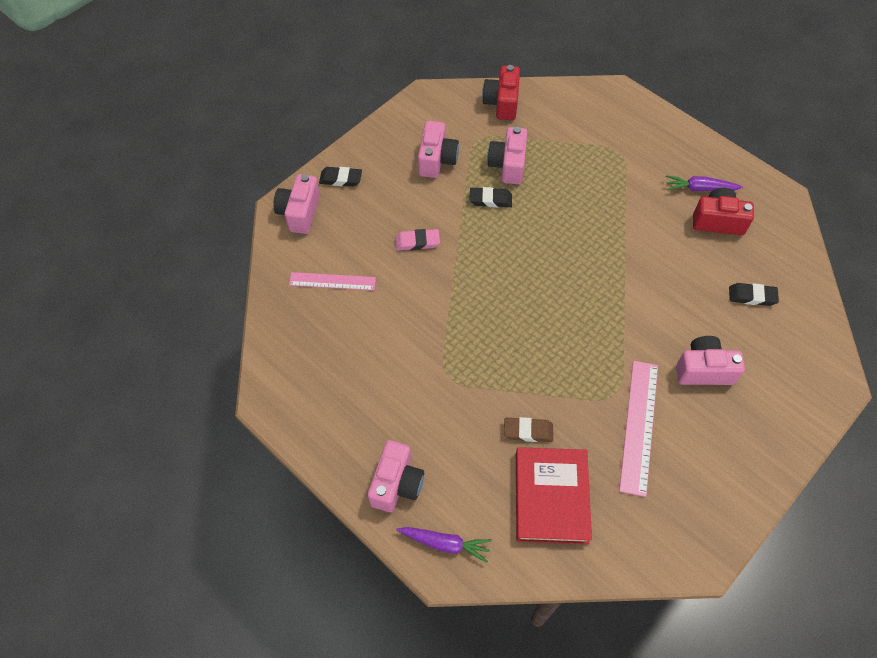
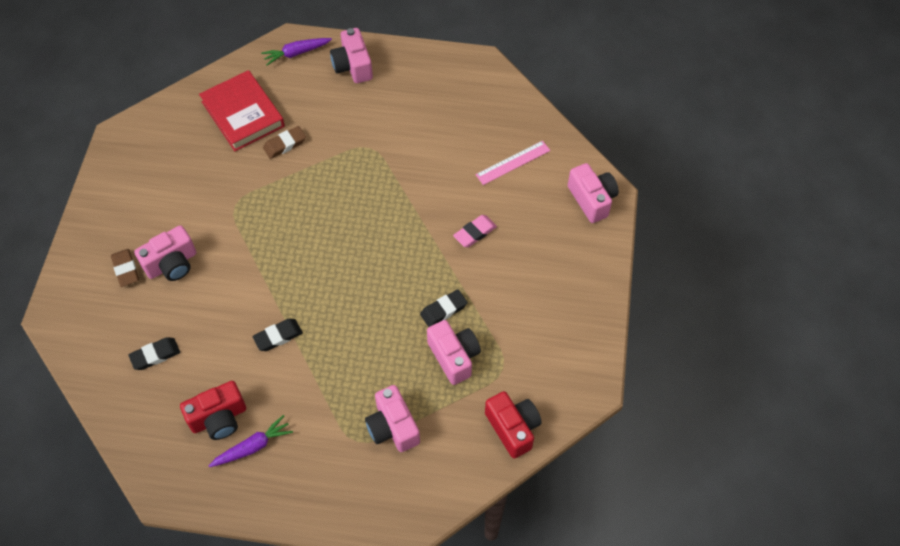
camera: 145 degrees right, 0 degrees up
black eraser [319,167,362,187] -> black eraser moved to [253,319,303,351]
pink camera [418,121,459,178] -> pink camera moved to [365,385,420,452]
pink ruler [619,361,658,497] -> none
none -> brown eraser [111,249,139,287]

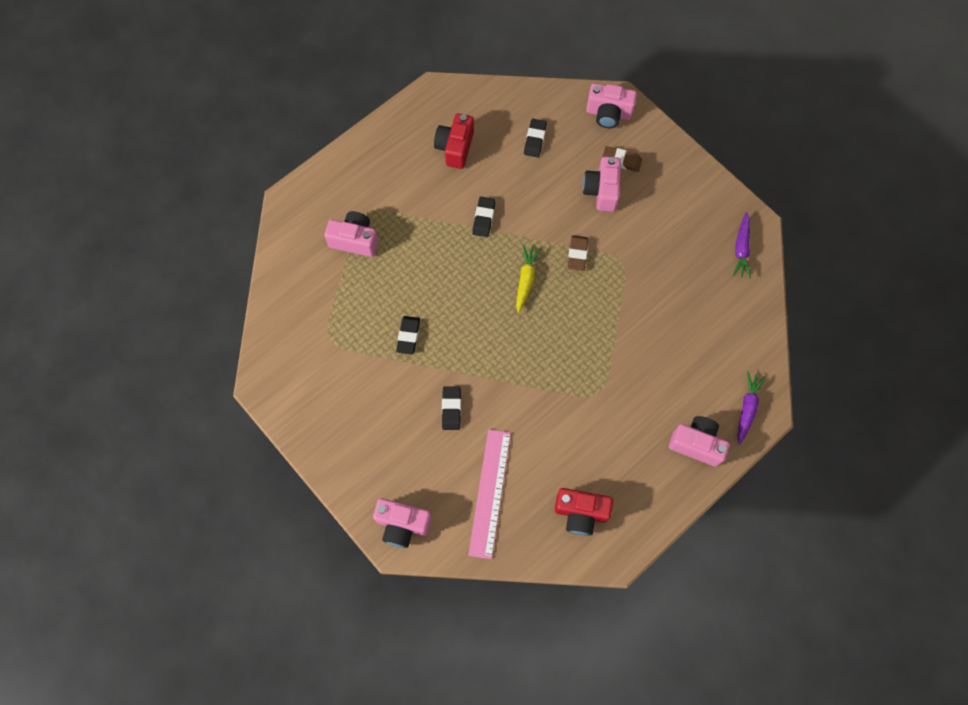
camera: 130 degrees right, 10 degrees up
red book [199,70,285,151] -> none
purple carrot [209,415,293,467] -> purple carrot moved to [733,212,751,278]
brown eraser [263,126,306,159] -> brown eraser moved to [568,235,588,271]
pink camera [427,320,481,385] -> pink camera moved to [586,83,637,128]
pink eraser [453,215,497,247] -> black eraser [442,386,461,430]
pink ruler [476,141,551,185] -> pink ruler [468,429,511,559], size x1.53
red camera [485,391,542,458] -> red camera moved to [555,488,613,536]
none -> yellow carrot [516,245,541,313]

